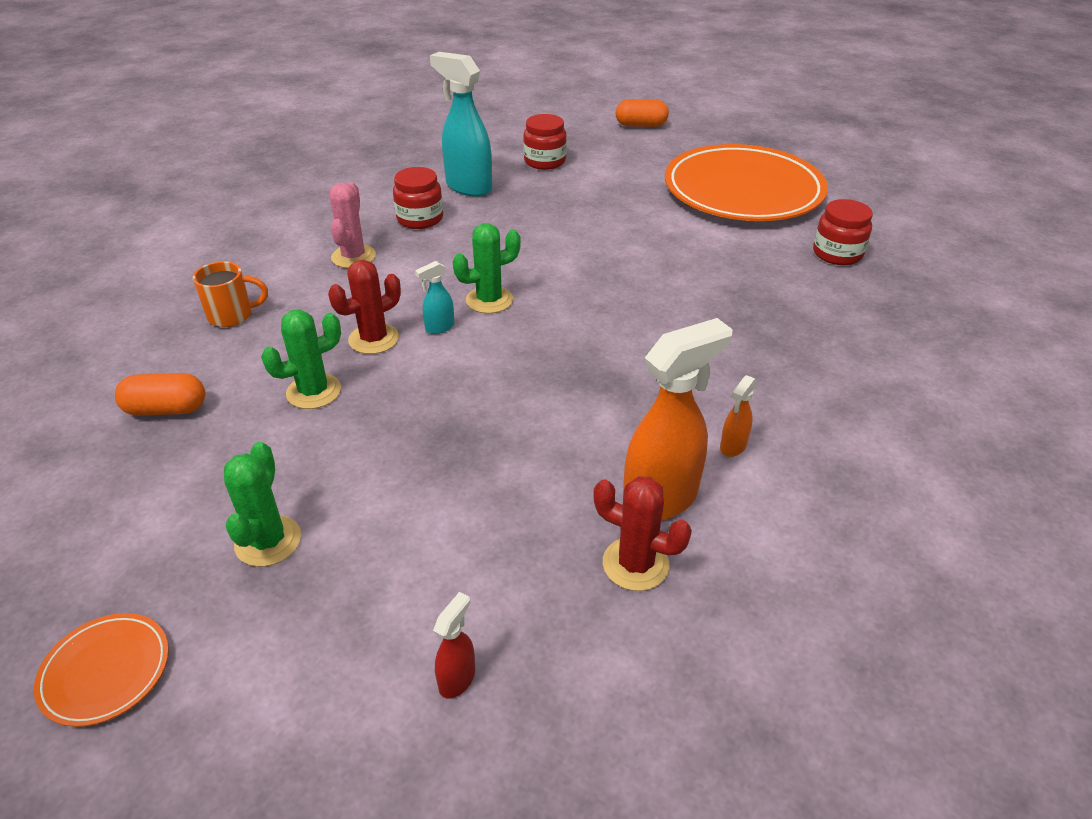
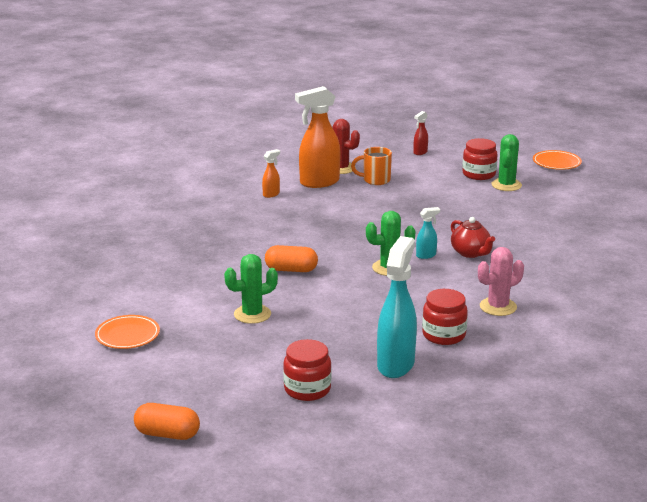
camera: 170 degrees left, 15 degrees down
orange capsule [115,373,205,416] -> orange capsule moved to [265,245,318,272]
orange mug [193,261,268,327] -> orange mug moved to [351,147,392,185]
green cactus [261,310,341,409] -> green cactus moved to [224,254,278,324]
red cactus [328,260,401,354] -> red teapot [451,217,495,258]
pink cactus [329,182,376,268] -> pink cactus turned 45 degrees clockwise [478,247,524,316]
turquoise spray bottle [430,52,492,197] -> turquoise spray bottle turned 120 degrees counterclockwise [377,236,417,378]
orange plate [665,144,828,221] -> orange plate [95,315,160,349], size x0.41
red jar [813,199,873,265] -> red jar moved to [462,138,498,180]

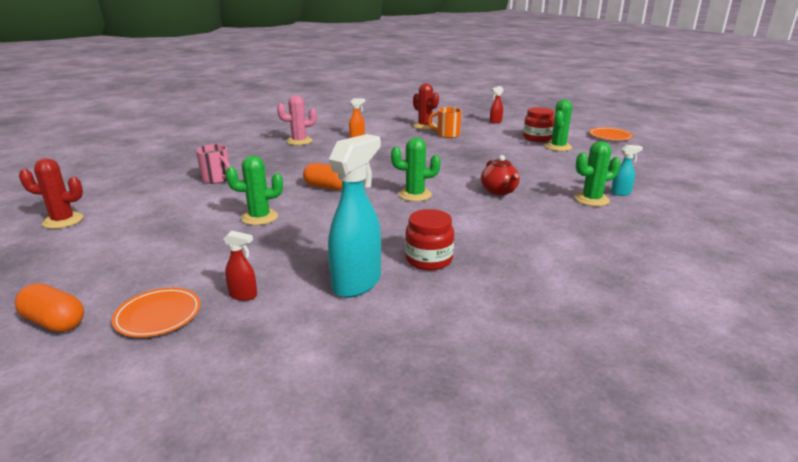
camera: 15 degrees right, 0 degrees up
orange plate [95,315,160,349] -> orange plate moved to [111,288,201,337]
red jar [283,339,331,401] -> red spray bottle [223,231,257,301]
orange spray bottle [295,86,341,188] -> none
turquoise spray bottle [416,207,440,259] -> turquoise spray bottle moved to [611,145,643,196]
pink cactus [478,247,524,316] -> pink cactus moved to [277,95,317,145]
none -> red cactus [19,158,83,229]
none -> pink mug [196,144,230,184]
none -> green cactus [575,141,621,206]

